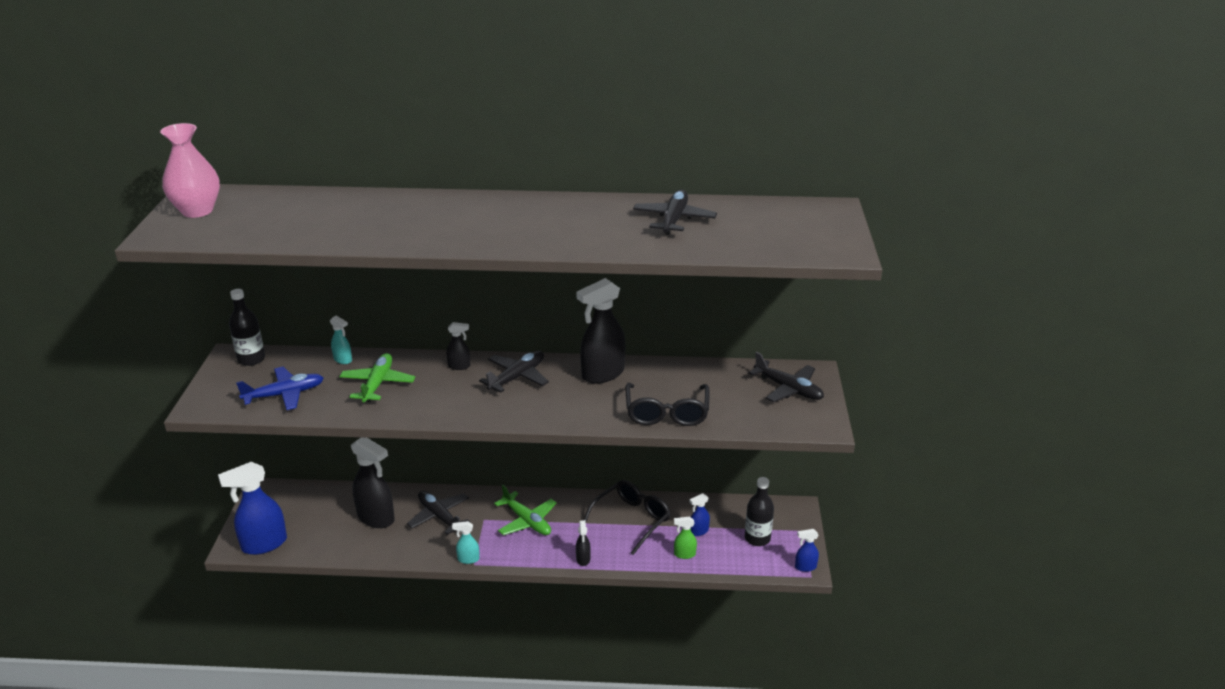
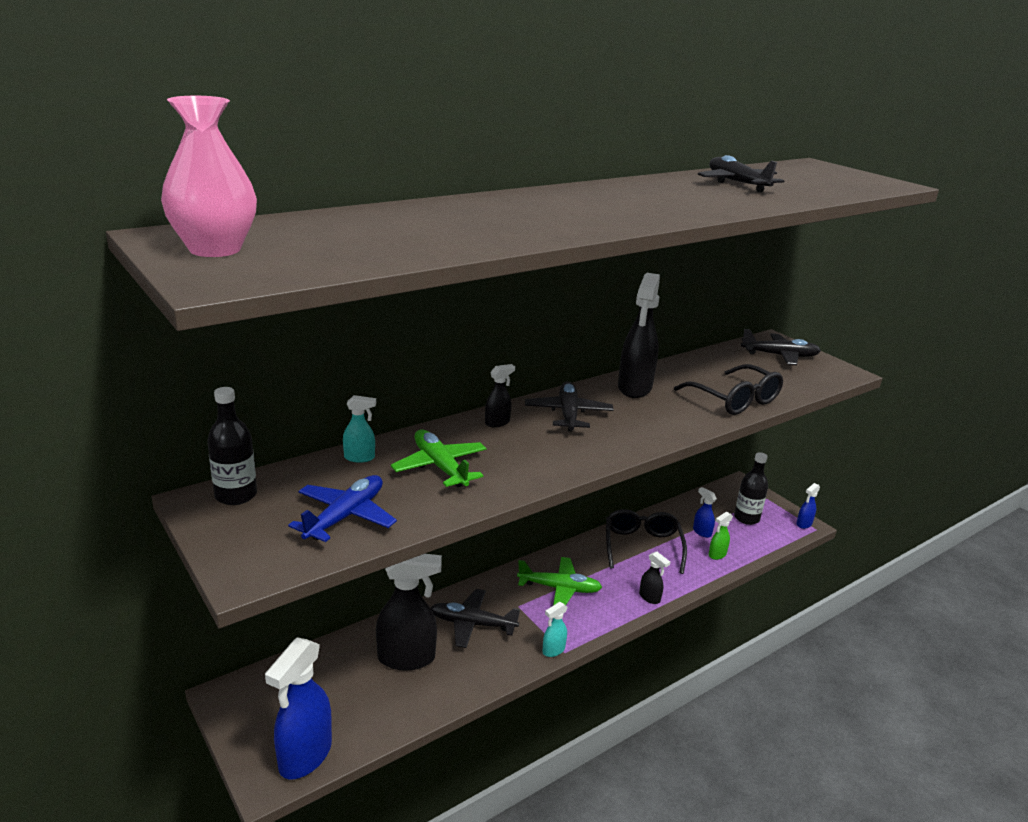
camera: 40 degrees left, 5 degrees down
blue spray bottle [689,493,710,536] -> blue spray bottle turned 120 degrees clockwise [693,487,717,538]

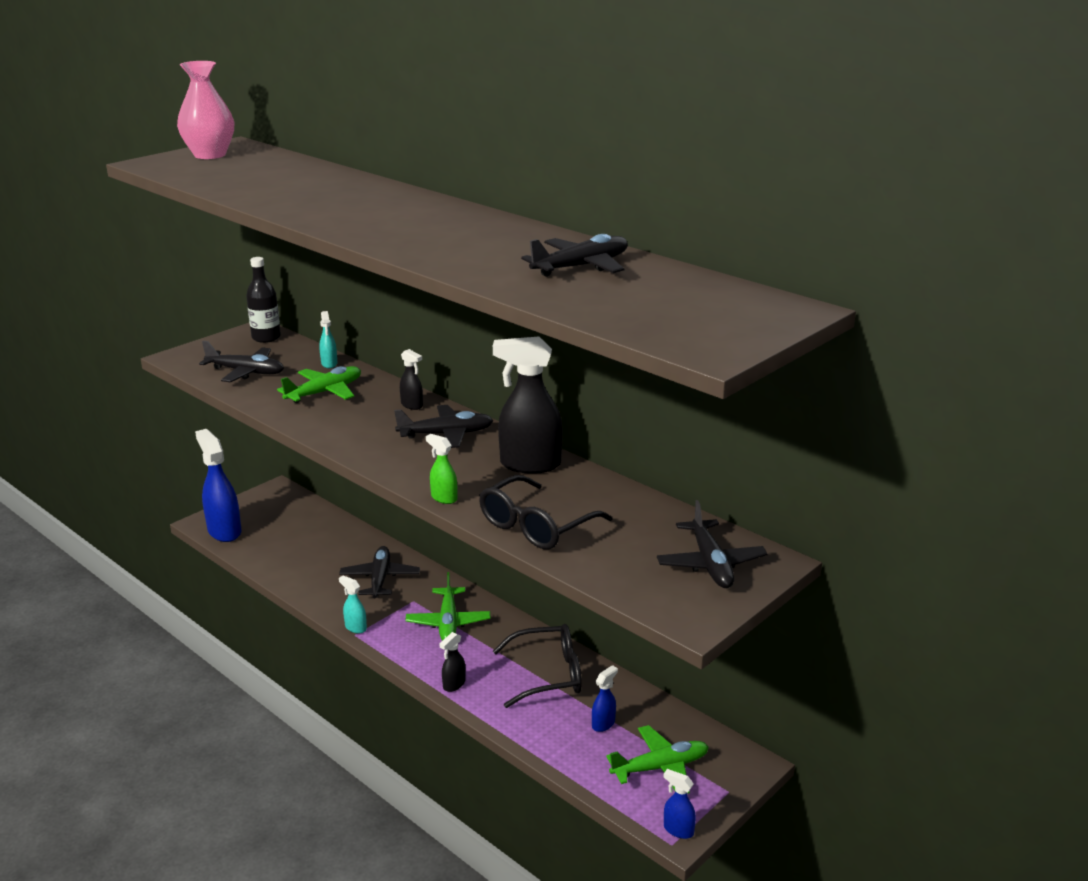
camera: 80 degrees right, 0 degrees up
blue spray bottle [265,637,332,779] -> blue spray bottle turned 45 degrees clockwise [195,429,241,542]
blue plane [288,475,397,542] -> black plane [199,341,284,382]
black spray bottle [376,554,442,671] -> none
green spray bottle [708,512,733,560] -> green spray bottle moved to [426,434,457,504]
black bottle [734,452,768,525] -> green plane [606,725,709,794]

